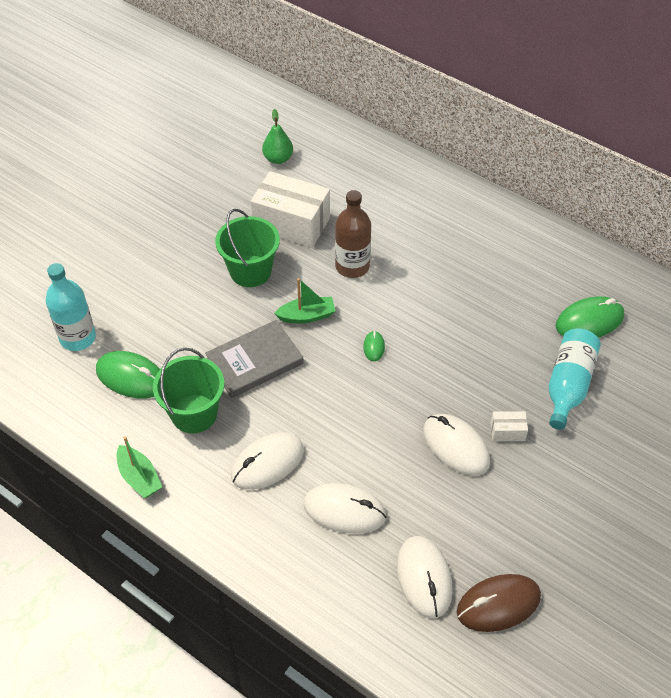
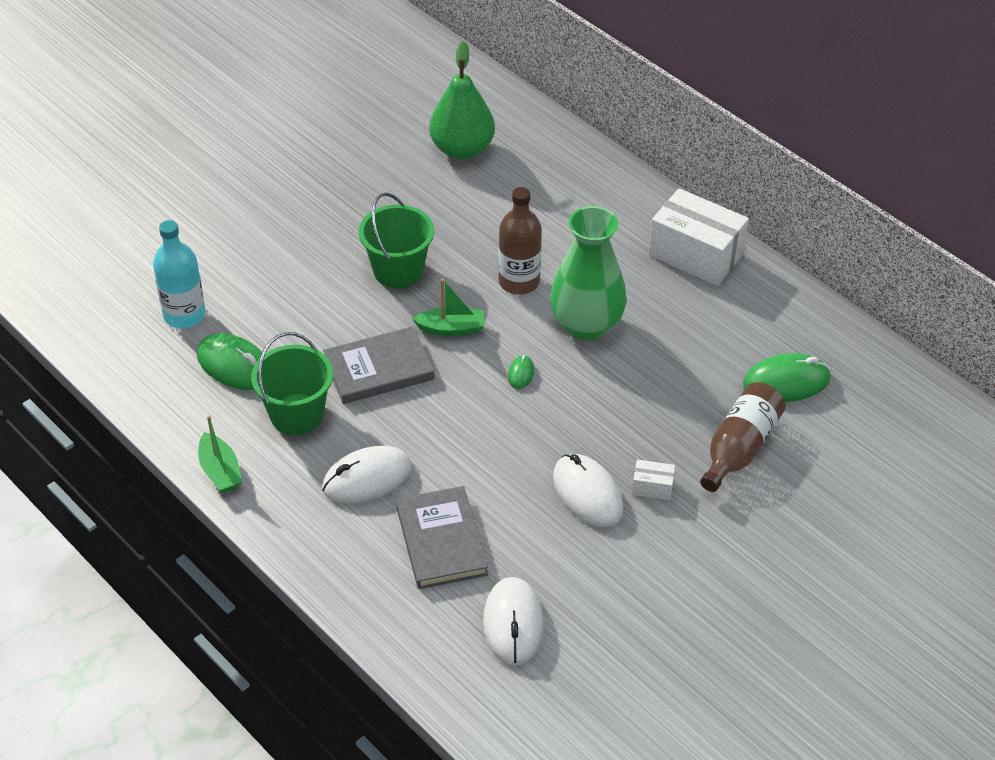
camera: 10 degrees right, 5 degrees down
white box [251,171,330,248] -> white box moved to [648,188,749,286]
green pear [262,109,293,164] -> green pear [429,41,495,159], size x1.74
white mouse [303,483,386,534] -> grey book [396,486,488,589]
brown mouse [457,574,541,632] -> none
turquoise bottle [548,328,601,430] -> brown bottle [700,382,786,492]
none -> green vase [550,206,626,341]

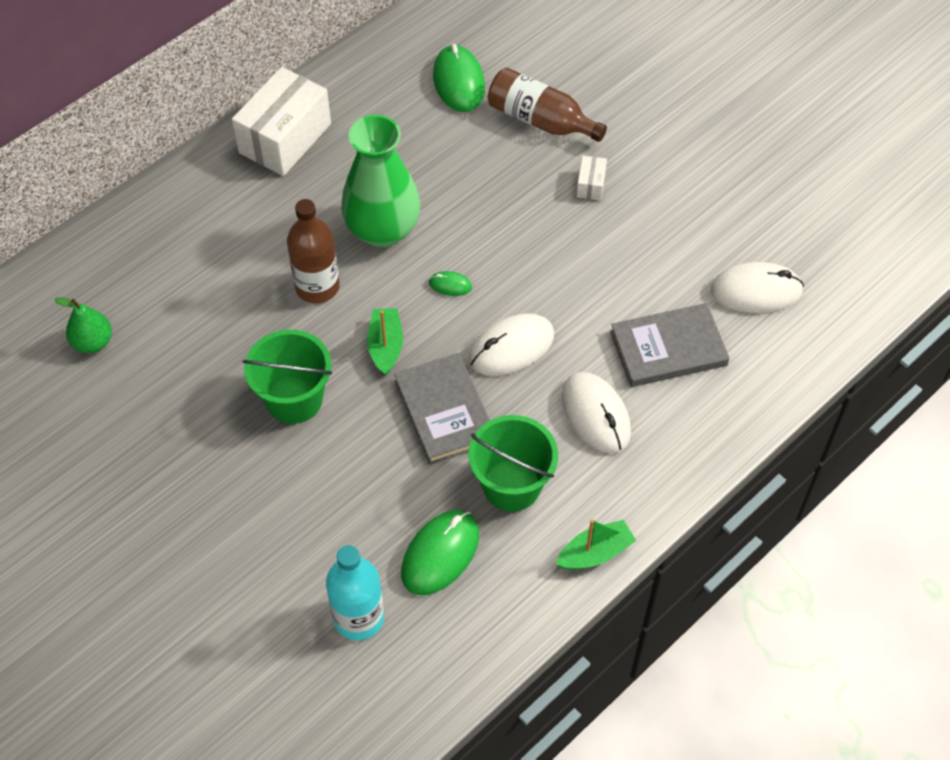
camera: 90 degrees left, 10 degrees up
green pear [429,41,495,159] -> green pear [54,297,112,353], size x0.57
white mouse [553,454,623,527] -> white mouse moved to [469,313,554,376]

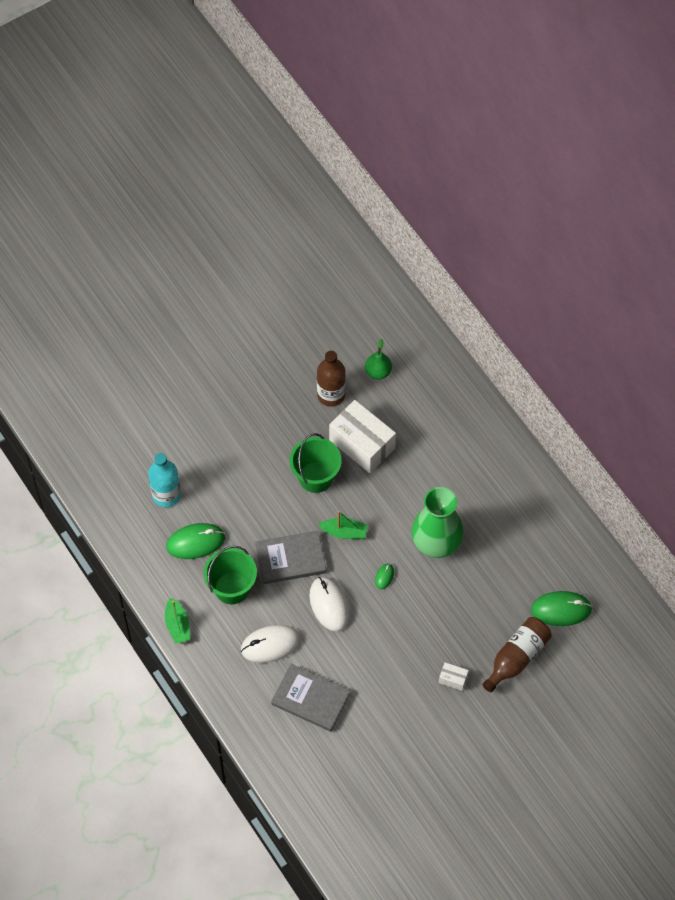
camera: 100 degrees right, 5 degrees up
white box [232,67,331,176] -> white box moved to [329,400,396,473]
brown bottle [287,199,340,303] -> brown bottle moved to [317,351,346,407]
green mouse [401,510,479,595] -> green mouse turned 60 degrees counterclockwise [166,523,225,559]
grey book [610,303,729,387] -> grey book turned 60 degrees counterclockwise [271,664,351,732]
white mouse [710,262,804,313] -> none

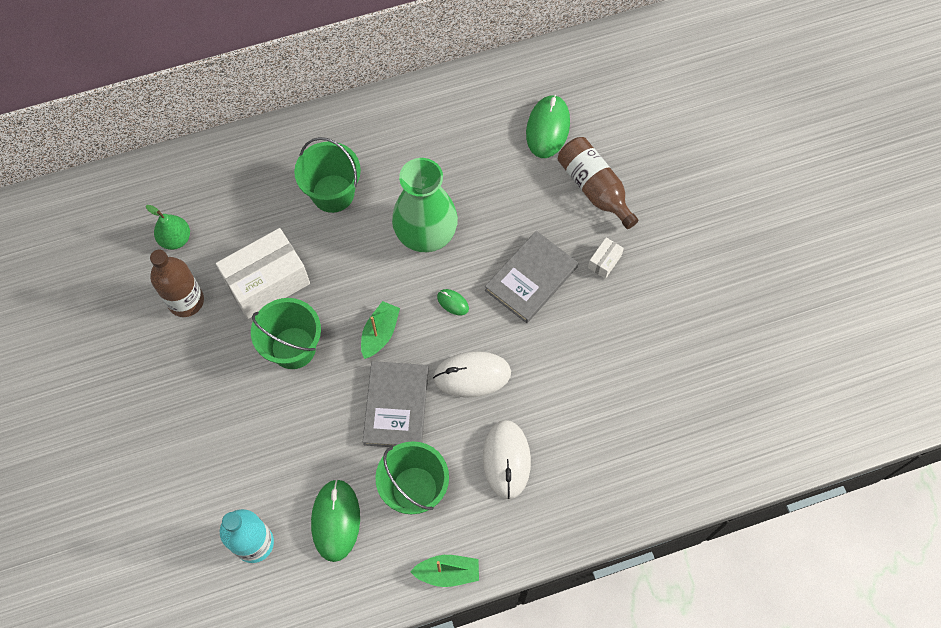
camera: 75 degrees left, 5 degrees up
grey book [271,664,351,732] -> grey book moved to [485,231,578,323]
none -> green bucket [294,137,361,213]

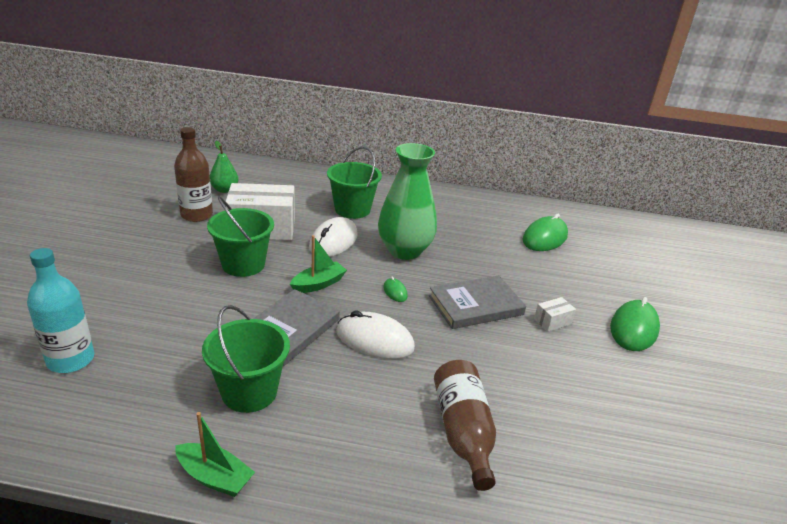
camera: 25 degrees right, 35 degrees down
green mouse [311,479,360,562] -> green mouse moved to [610,297,660,351]
white mouse [483,420,531,499] -> white mouse moved to [309,217,358,257]
brown bottle [558,137,638,229] -> brown bottle moved to [434,360,496,491]

